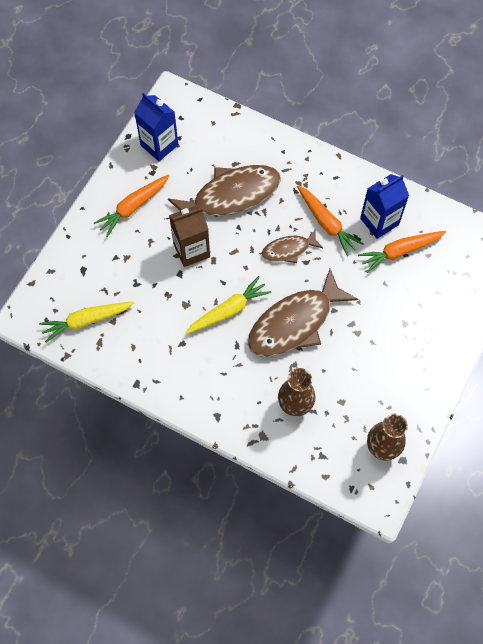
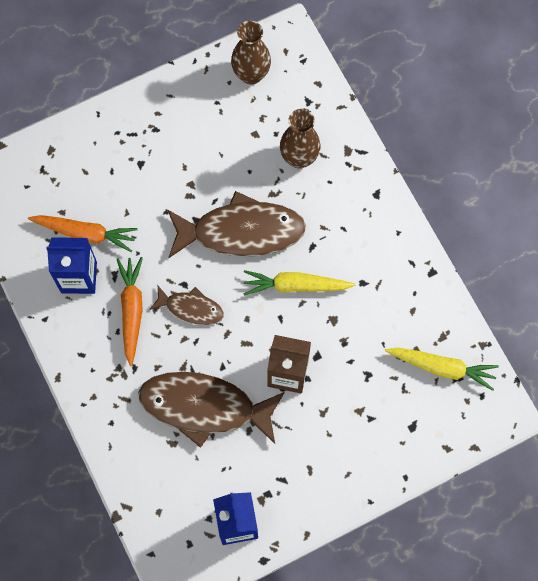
camera: 145 degrees left, 5 degrees up
orange carrot [94,174,170,237] -> none

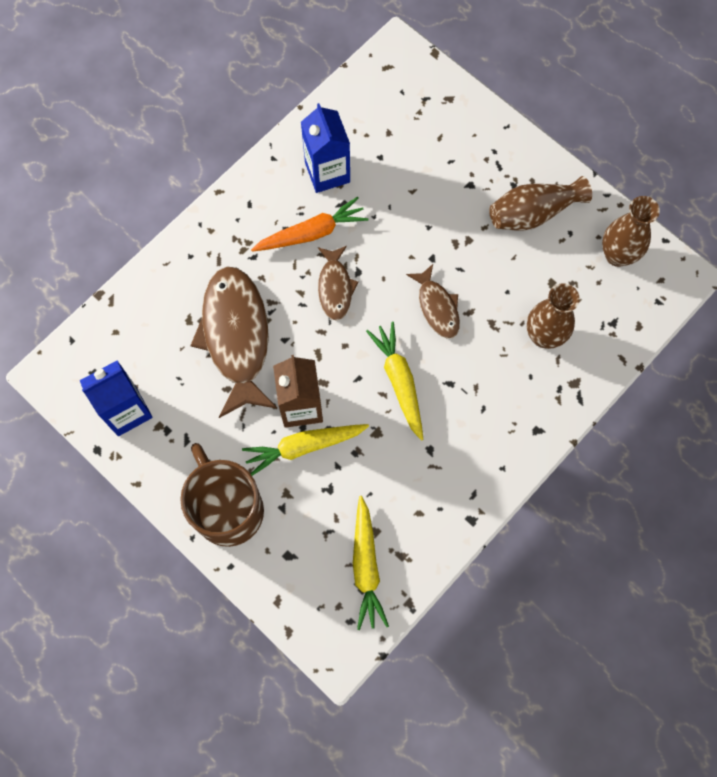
camera: 70 degrees right, 0 degrees up
orange carrot [28,215,137,252] -> none
brown fish [167,191,306,258] -> brown fish [406,264,460,339], size x0.52
none -> brown mug [180,443,264,547]
none -> yellow carrot [242,424,369,476]
none -> brown vase [489,176,592,231]

